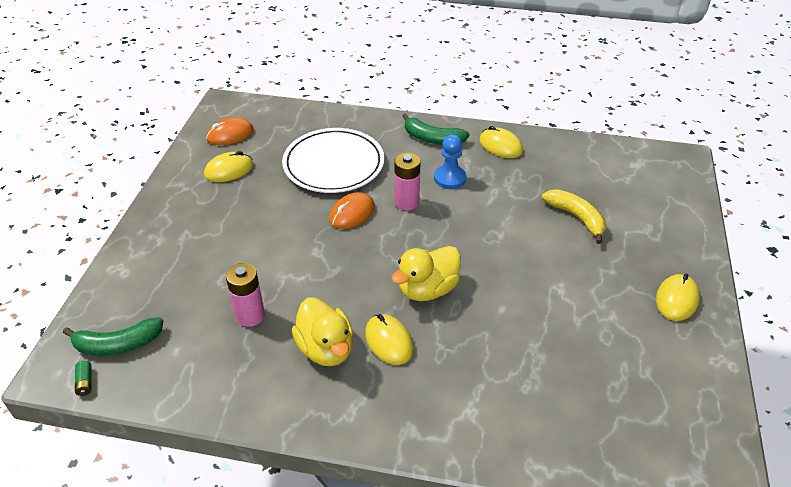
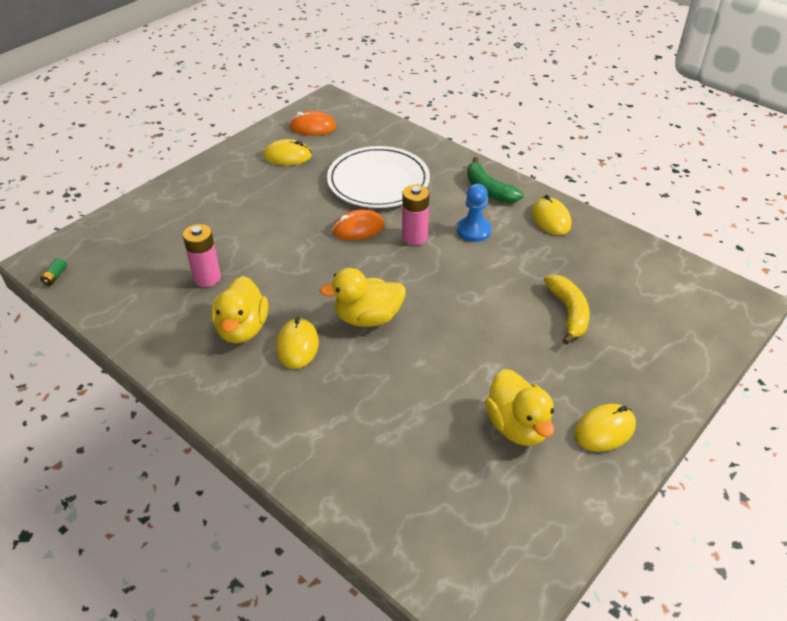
camera: 30 degrees right, 0 degrees up
green banana [63,317,163,356] -> none
none -> yellow duck [485,369,554,446]

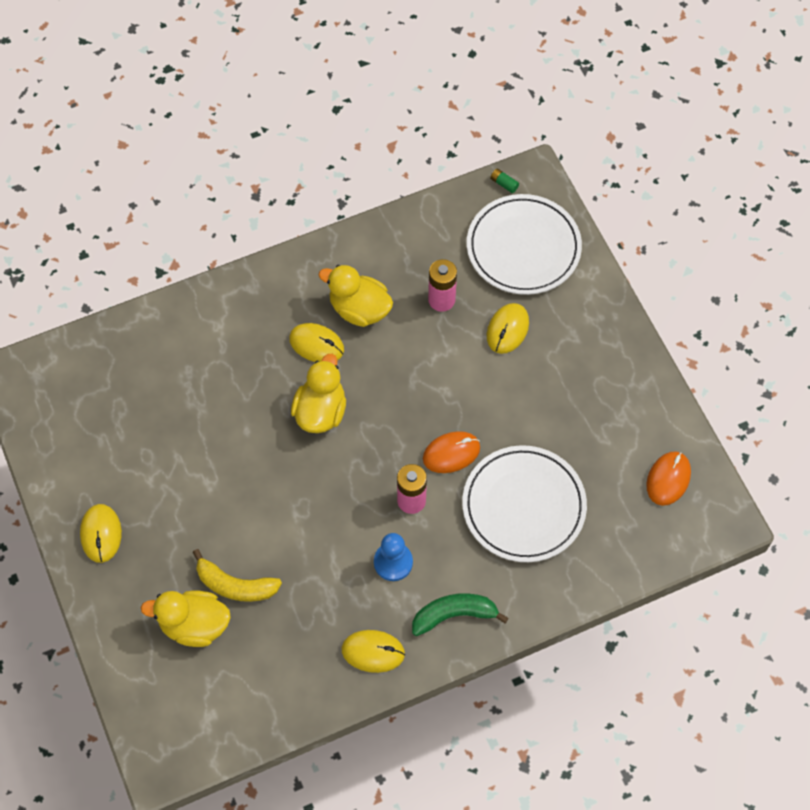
camera: 115 degrees right, 20 degrees up
yellow mouse [263,139,312,165] -> yellow mouse moved to [487,303,529,354]
orange mouse [332,209,385,240] -> orange mouse turned 60 degrees clockwise [423,431,480,473]
yellow duck [485,369,554,446] -> yellow duck moved to [141,591,231,647]
none -> white plate [467,194,582,295]

